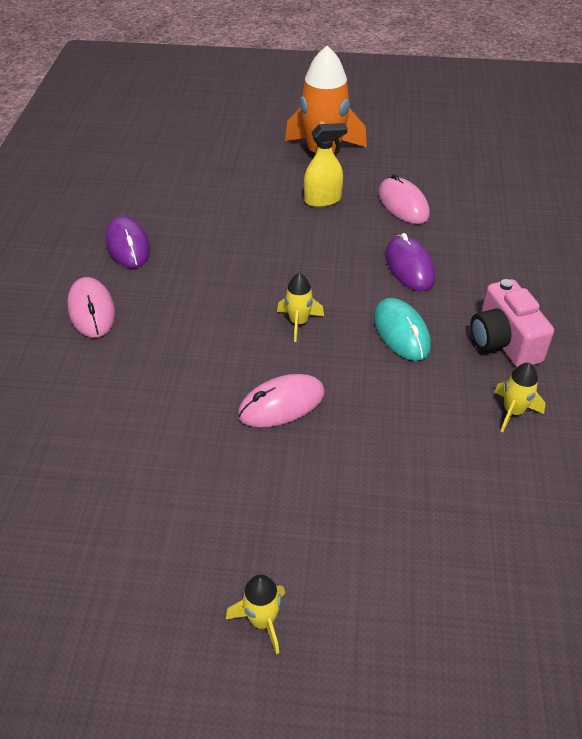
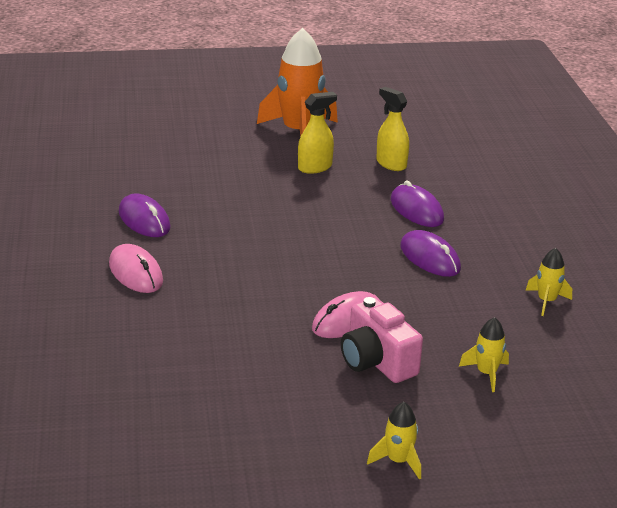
camera: 15 degrees left, 15 degrees down
yellow rocket [277,273,324,342] -> yellow rocket moved to [459,317,509,392]
turquoise mouse [374,298,431,361] -> purple mouse [400,230,461,277]
pink mouse [378,174,430,224] -> yellow spray bottle [376,87,409,171]
pink camera [470,279,554,367] -> pink camera moved to [341,297,423,383]

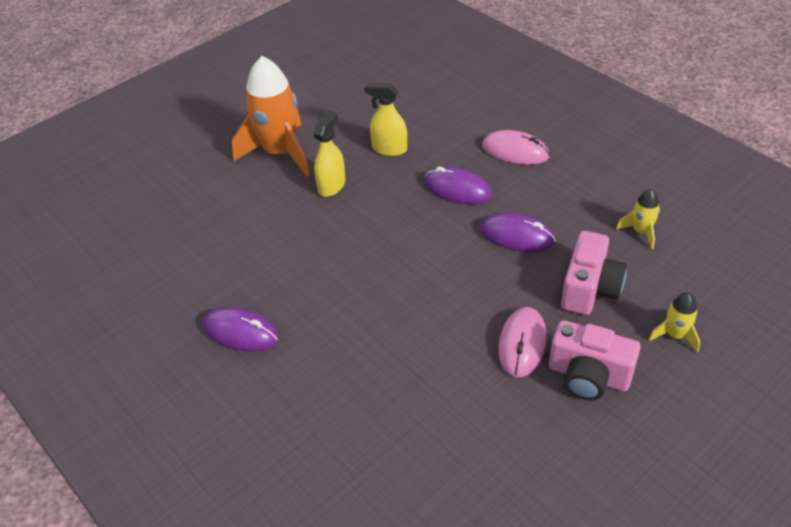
camera: 30 degrees left, 15 degrees up
pink mouse [109,244,163,293] -> pink mouse moved to [482,130,550,165]
yellow rocket [367,402,421,480] -> none
none -> pink camera [561,231,627,315]

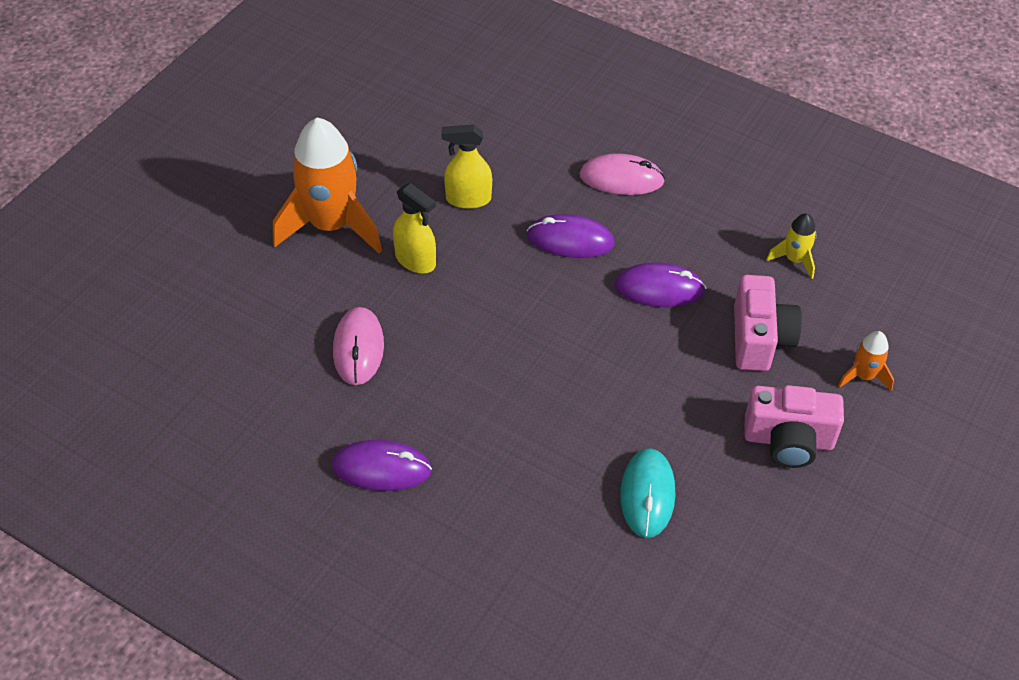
camera: 20 degrees left, 5 degrees up
yellow spray bottle [313,111,346,197] -> yellow spray bottle turned 120 degrees clockwise [393,183,436,273]
pink mouse [498,307,547,377] -> pink mouse moved to [333,307,384,385]
yellow rocket [649,293,700,352] -> orange rocket [838,331,894,391]
none -> turquoise mouse [620,448,675,538]

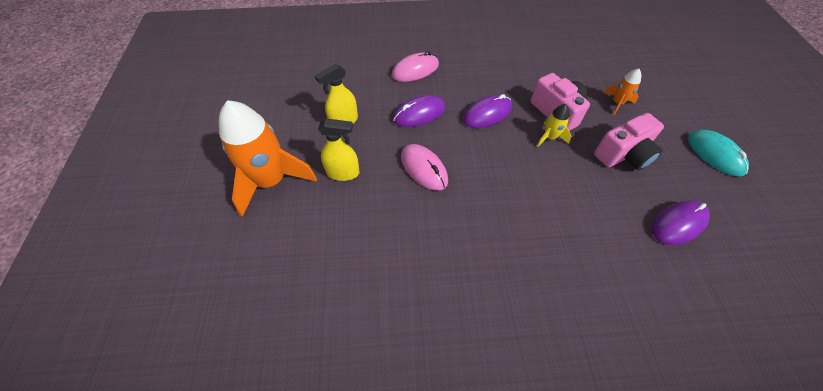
camera: 35 degrees left, 5 degrees up
purple mouse [331,440,432,491] -> purple mouse moved to [652,200,710,245]
pink mouse [333,307,384,385] -> pink mouse moved to [401,144,448,191]
turquoise mouse [620,448,675,538] -> turquoise mouse moved to [688,130,749,176]
yellow rocket [766,213,817,279] -> yellow rocket moved to [537,104,571,147]

